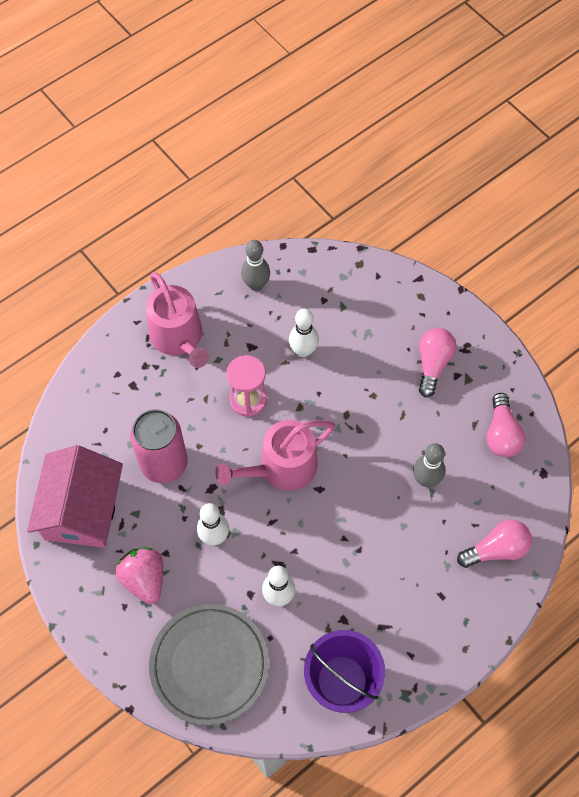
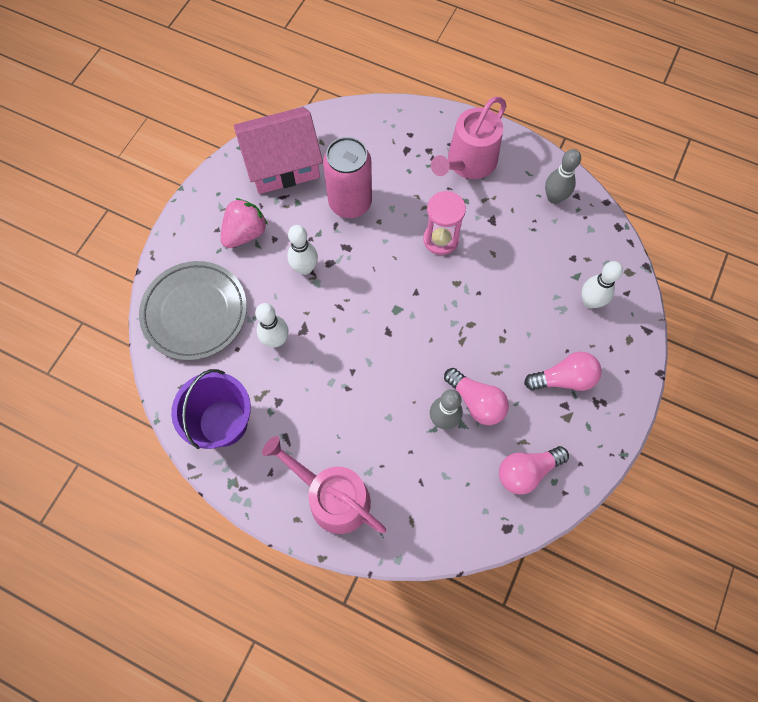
camera: 65 degrees right, 5 degrees up
pink watering can [215,420,335,491] -> pink watering can moved to [262,436,386,534]
white bowling pin [289,308,319,357] -> white bowling pin moved to [582,261,623,308]
pink light bulb [457,519,532,568] -> pink light bulb moved to [444,368,509,425]

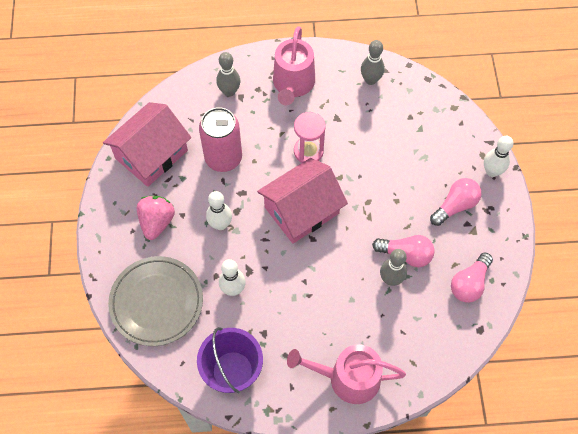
camera: 30 degrees left, 5 degrees down
white bowling pin [582,261,623,308] -> white bowling pin moved to [484,136,514,177]
none -> grey bowling pin [216,52,240,97]
none -> pink house [257,158,348,244]

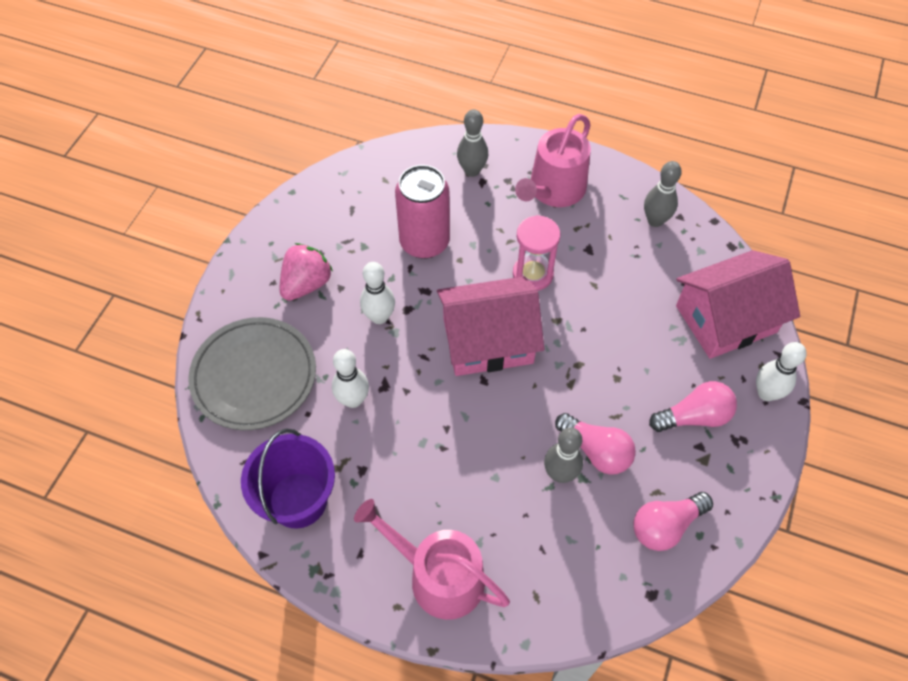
camera: 25 degrees right, 5 degrees down
pink house [103,102,192,187] -> pink house moved to [676,250,800,359]

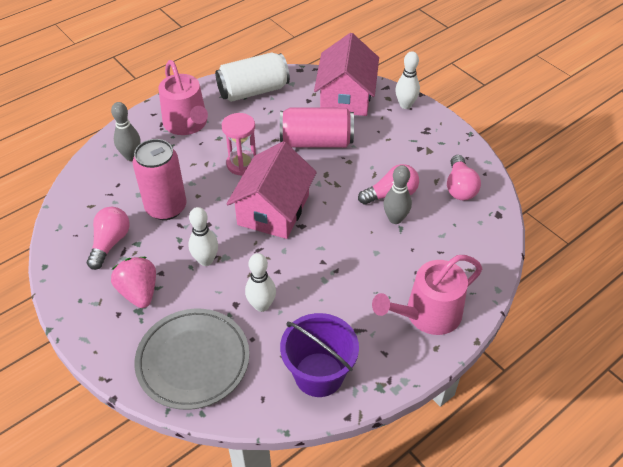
camera: 60 degrees left, 10 degrees down
grey bowling pin [644,161,682,227] -> white can [215,52,290,102]
pink light bulb [649,381,737,432] -> pink light bulb moved to [87,207,130,270]
none -> pink can [280,107,354,148]

